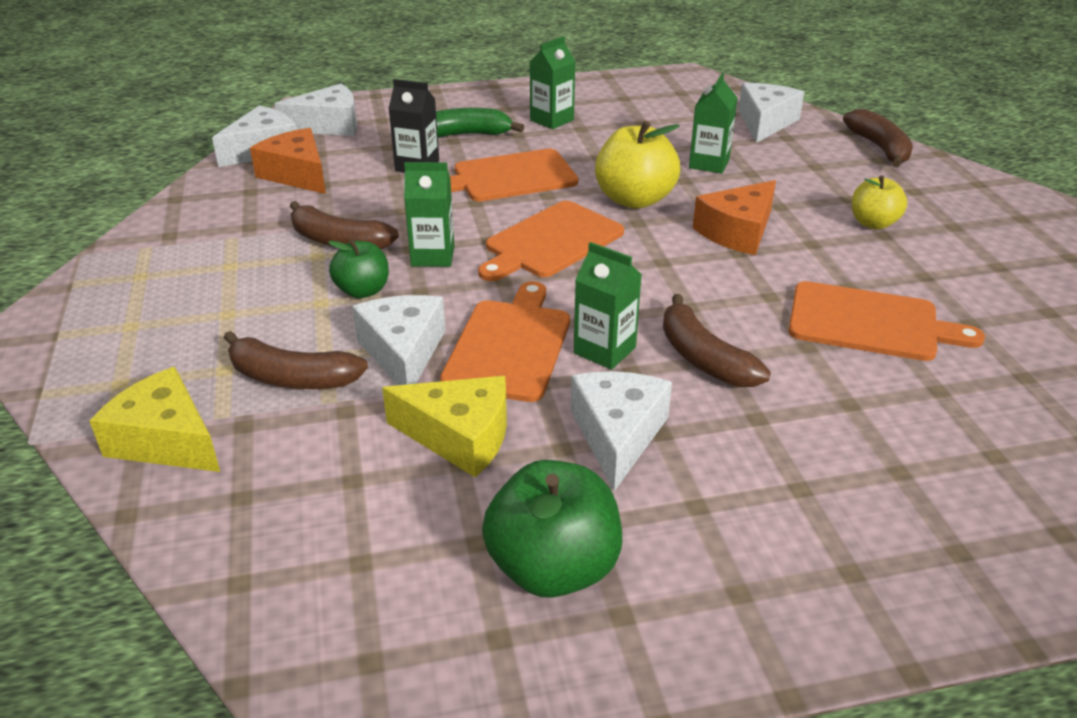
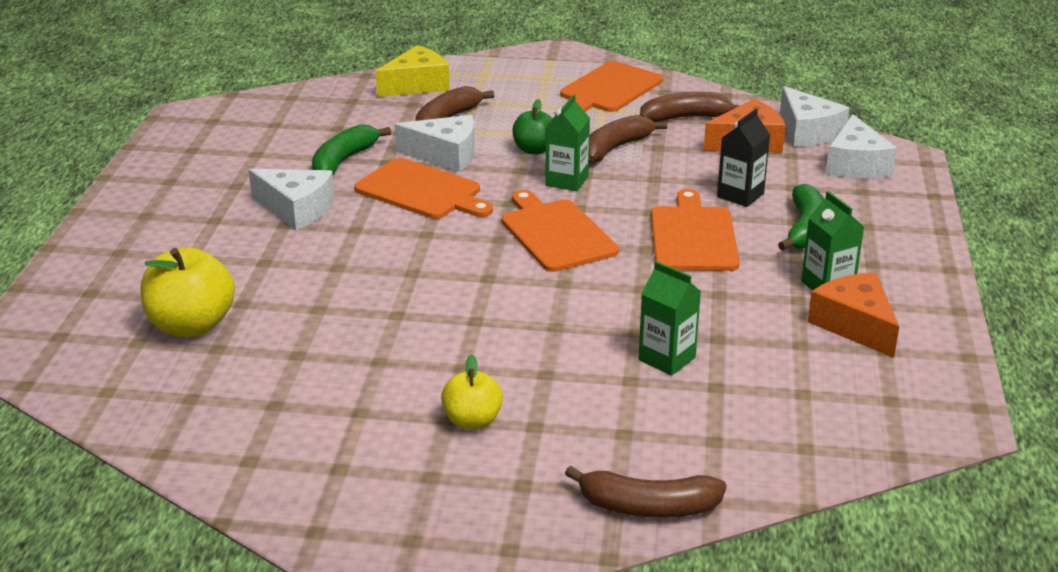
camera: 110 degrees right, 5 degrees down
yellow cheese [382,376,507,477] -> green banana [312,124,391,175]
green apple [482,460,622,598] -> none
green carton [574,242,642,370] -> none
yellow apple [595,121,680,209] -> yellow apple moved to [141,247,235,337]
brown banana [663,294,771,387] -> brown banana moved to [640,92,740,122]
orange cheese [693,180,776,255] -> orange cheese moved to [808,273,899,358]
white cheese [738,83,804,143] -> none
orange cutting board [788,281,985,361] -> orange cutting board moved to [560,61,663,112]

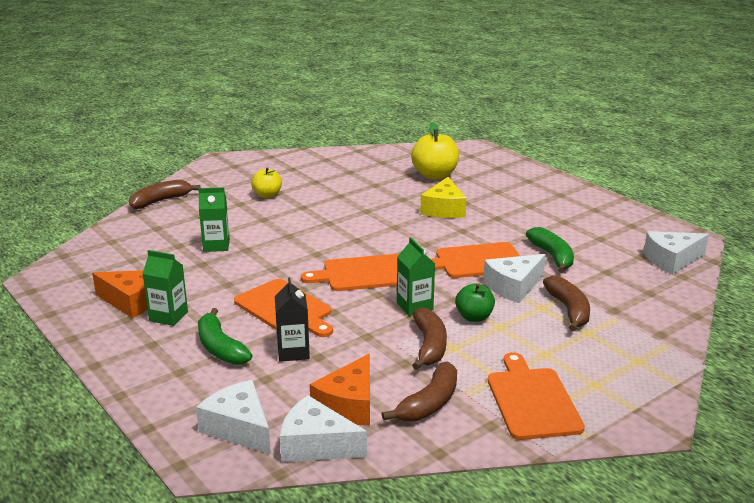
camera: 135 degrees right, 5 degrees down
white cheese [248,169,335,230] -> white cheese moved to [644,231,709,275]
yellow cheese [376,45,450,97] -> yellow cheese moved to [420,177,467,218]
orange cutting board [502,190,619,272] -> orange cutting board turned 150 degrees clockwise [301,254,399,291]

